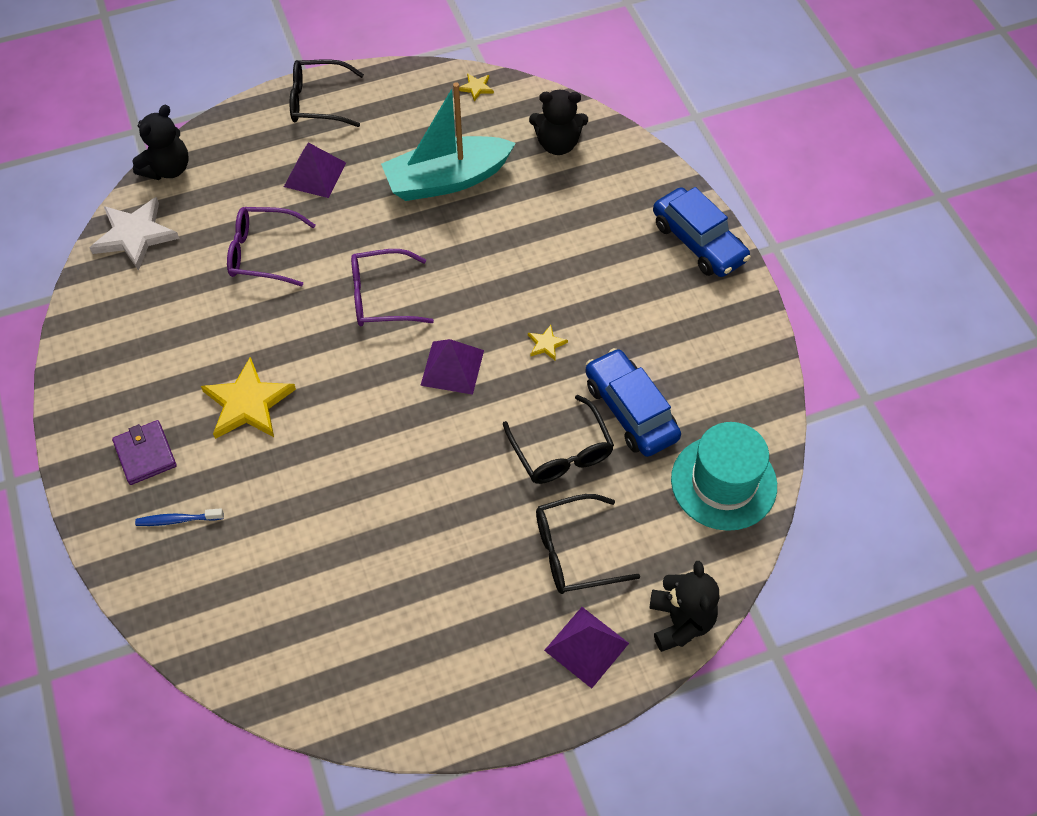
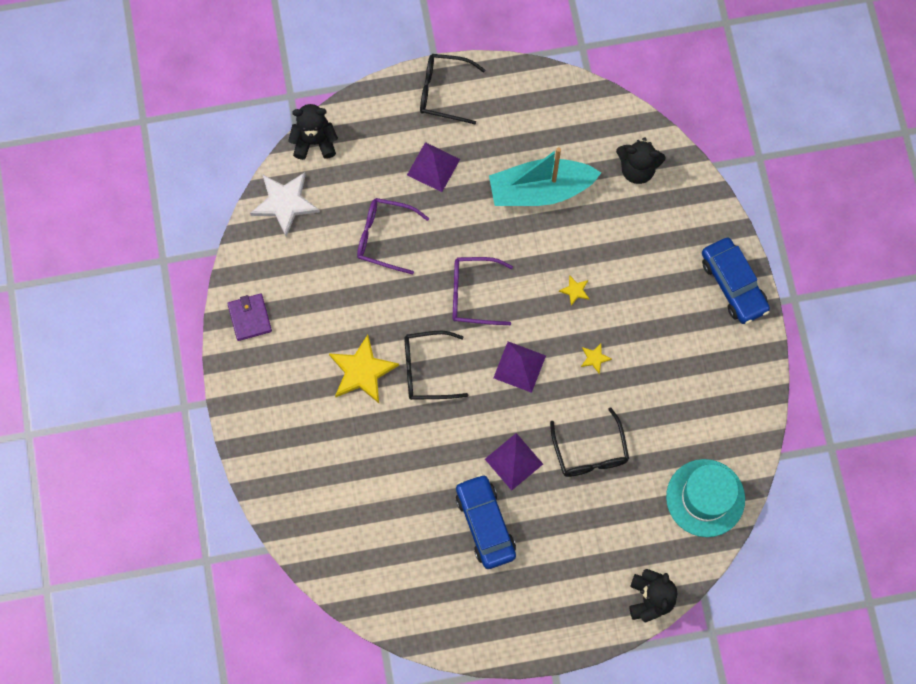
camera: 10 degrees right, 15 degrees up
purple wallet [112,420,177,485] -> purple wallet moved to [227,293,272,341]
black teddy bear [132,105,189,180] -> black teddy bear turned 135 degrees counterclockwise [288,104,338,160]
blue toothbrush [135,508,224,526] -> none
yellow star [459,73,494,102] -> yellow star moved to [559,275,589,306]
black glasses [536,494,640,594] -> black glasses moved to [404,331,469,400]
purple pyramid [544,607,629,688] -> purple pyramid moved to [485,433,543,491]
blue car [585,348,681,457] -> blue car moved to [456,474,516,569]

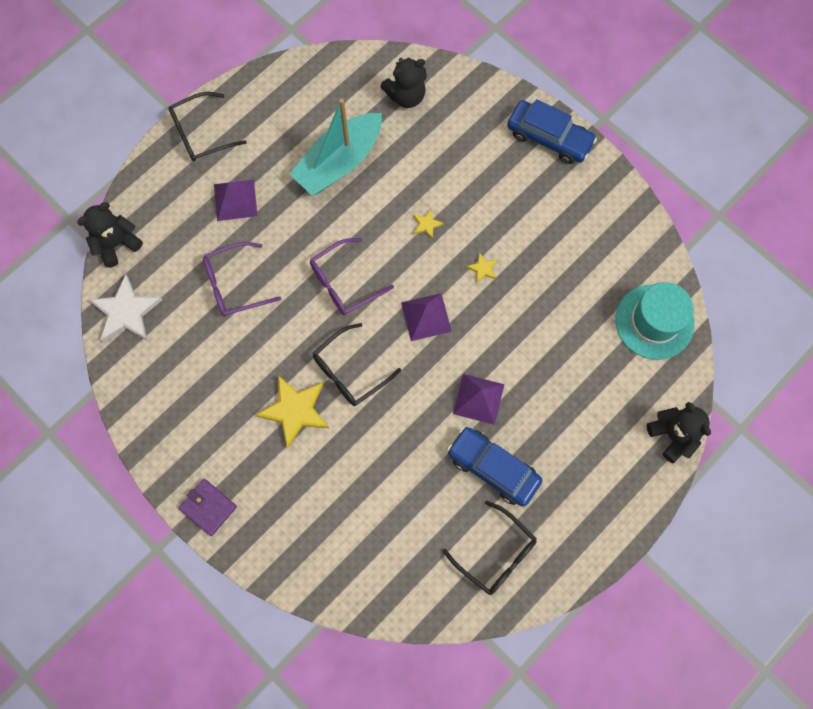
camera: 35 degrees left, 0 degrees up
purple wallet [227,293,272,341] -> purple wallet moved to [179,479,237,536]
black glasses [550,407,629,477] -> black glasses moved to [443,500,537,595]

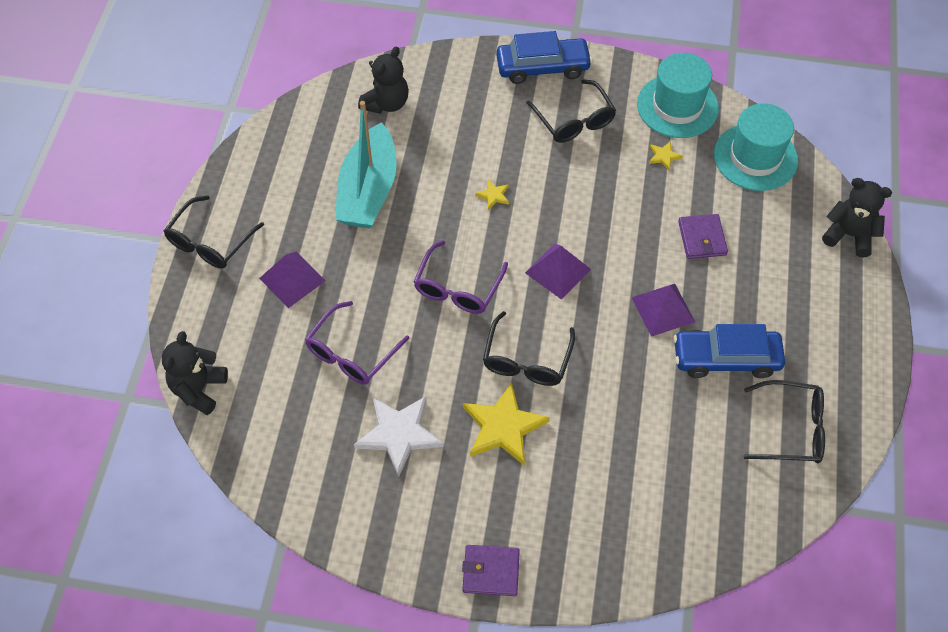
camera: 35 degrees left, 15 degrees down
white star [89,274,162,342] -> white star moved to [354,396,443,477]
yellow star [466,252,497,283] -> yellow star moved to [649,141,683,170]
none -> black glasses [526,79,616,143]
none -> turquoise hat [637,53,719,138]
none -> purple wallet [678,214,728,259]

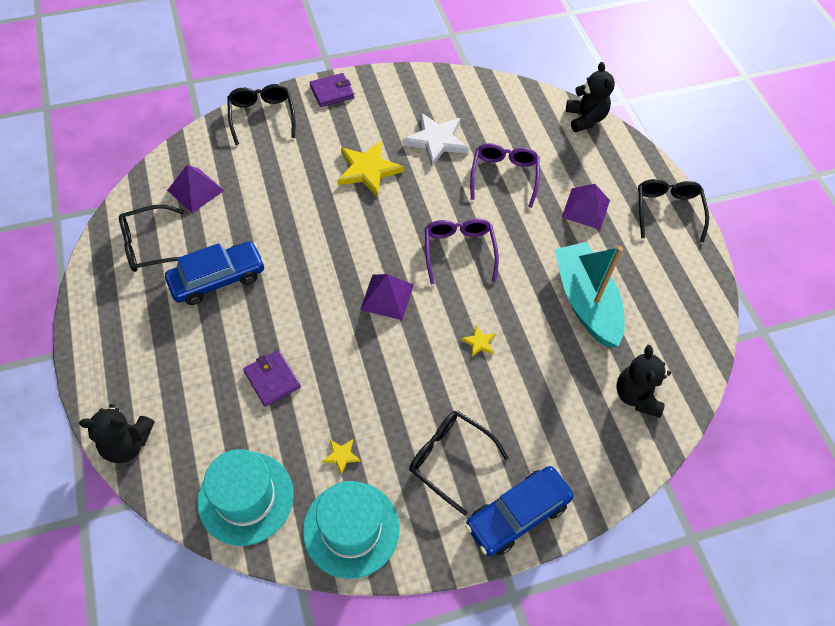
camera: 150 degrees right, 0 degrees up
black glasses [483,311,575,386] -> black glasses moved to [227,84,295,145]
purple pyramid [631,284,695,337] -> purple pyramid moved to [167,164,225,213]

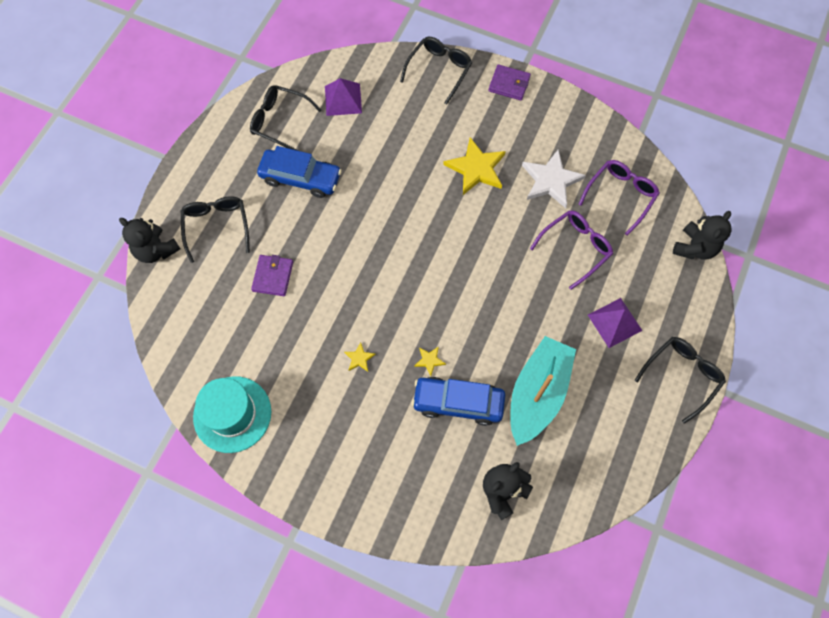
camera: 45 degrees right, 10 degrees up
turquoise hat [197,449,294,546] -> none
yellow star [322,439,361,475] -> yellow star moved to [344,342,376,372]
purple pyramid [360,274,414,320] -> none
black glasses [409,411,509,515] -> black glasses moved to [181,196,250,263]
purple glasses [425,219,499,285] -> purple glasses moved to [578,160,660,236]
blue car [465,466,574,556] -> blue car moved to [412,377,505,426]

